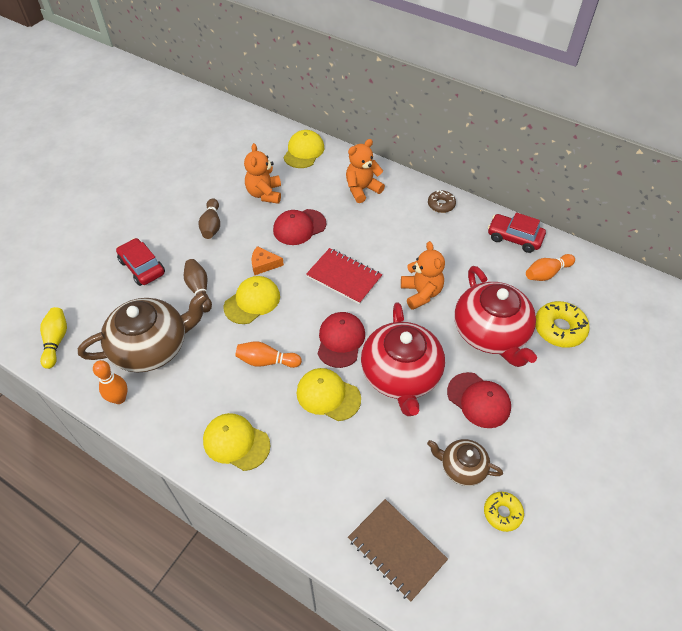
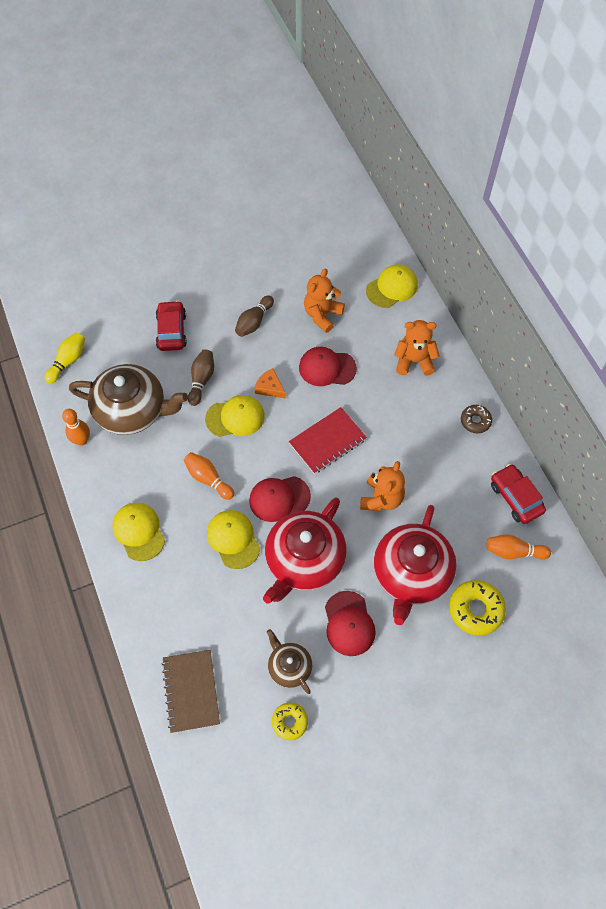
camera: 35 degrees right, 10 degrees up
red notebook [306,248,382,304] -> red notebook turned 75 degrees clockwise [289,407,367,474]
red cap [317,312,365,368] -> red cap turned 150 degrees counterclockwise [249,476,311,522]

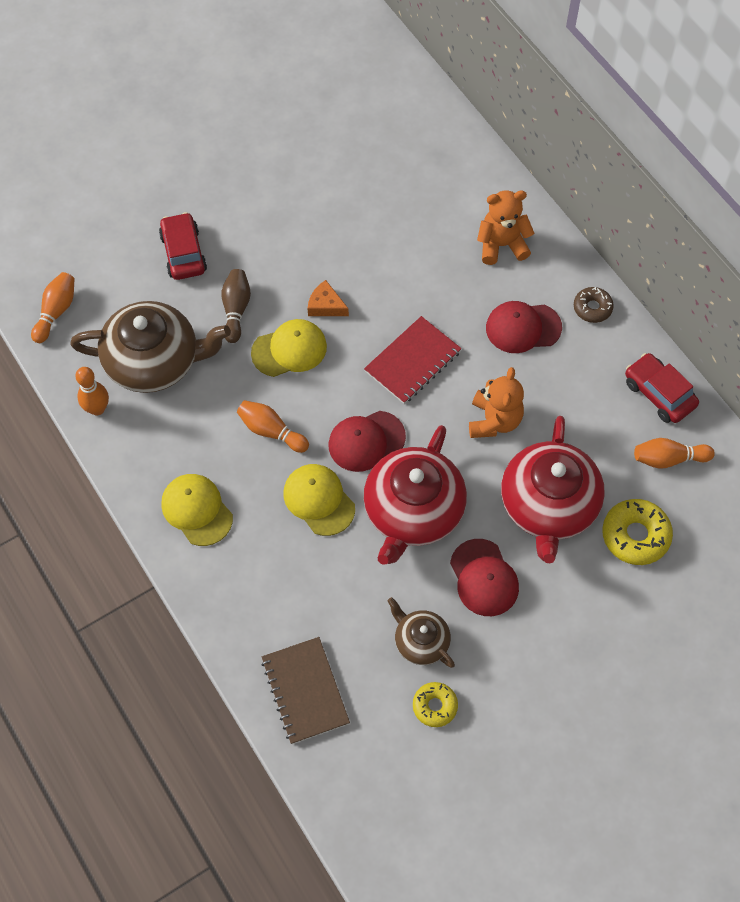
camera: 10 degrees left, 0 degrees up
yellow bowling pin [44,332,85,384] -> orange bowling pin [31,272,75,343]
brown bowling pin [235,295,274,337] -> none
red cap [299,347,357,386] -> red cap moved to [486,301,562,353]
orange teddy bear [304,268,345,333] -> none
yellow cap [366,264,418,308] -> none

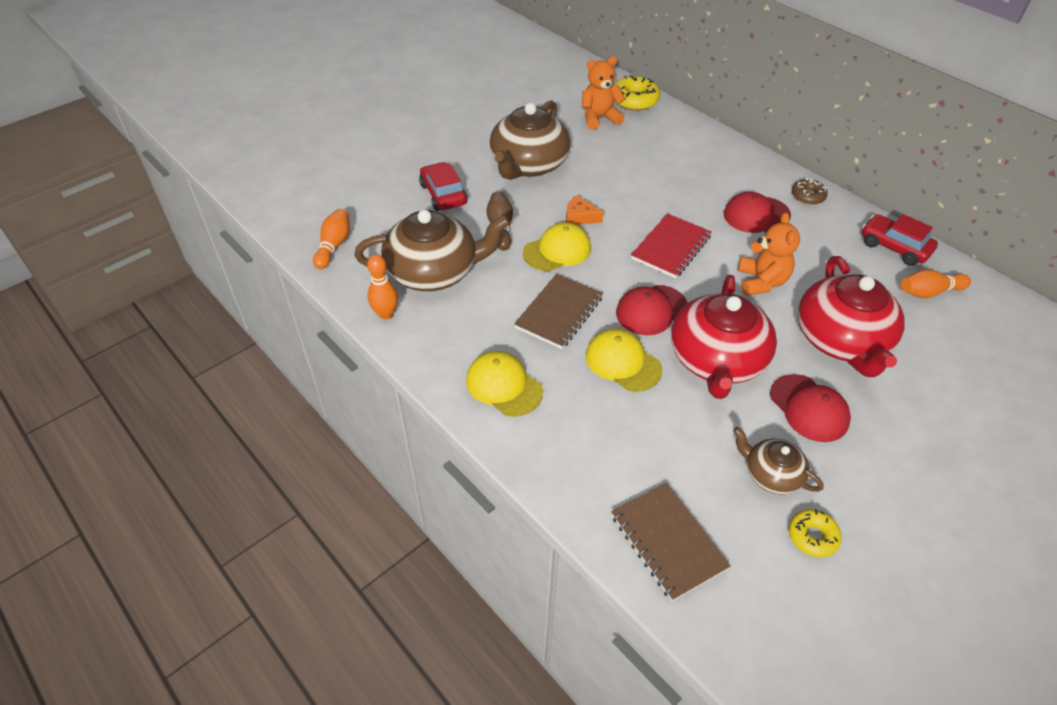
camera: 10 degrees left, 15 degrees down
orange bowling pin [237,400,309,453] -> brown notebook [514,274,603,349]
orange teddy bear [477,190,534,265] -> orange teddy bear moved to [582,56,626,130]
yellow donut [602,499,673,565] -> yellow donut moved to [613,76,660,111]
none -> brown teapot [490,100,570,180]

